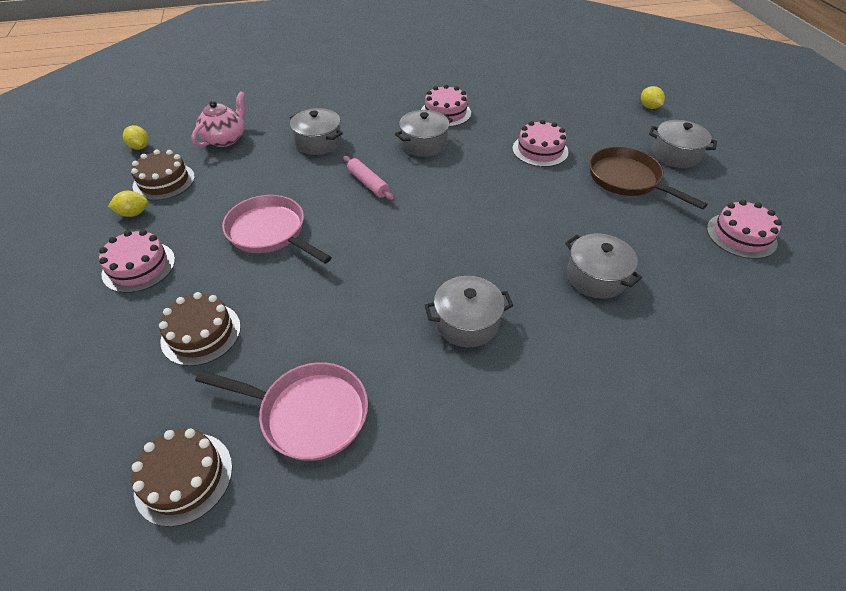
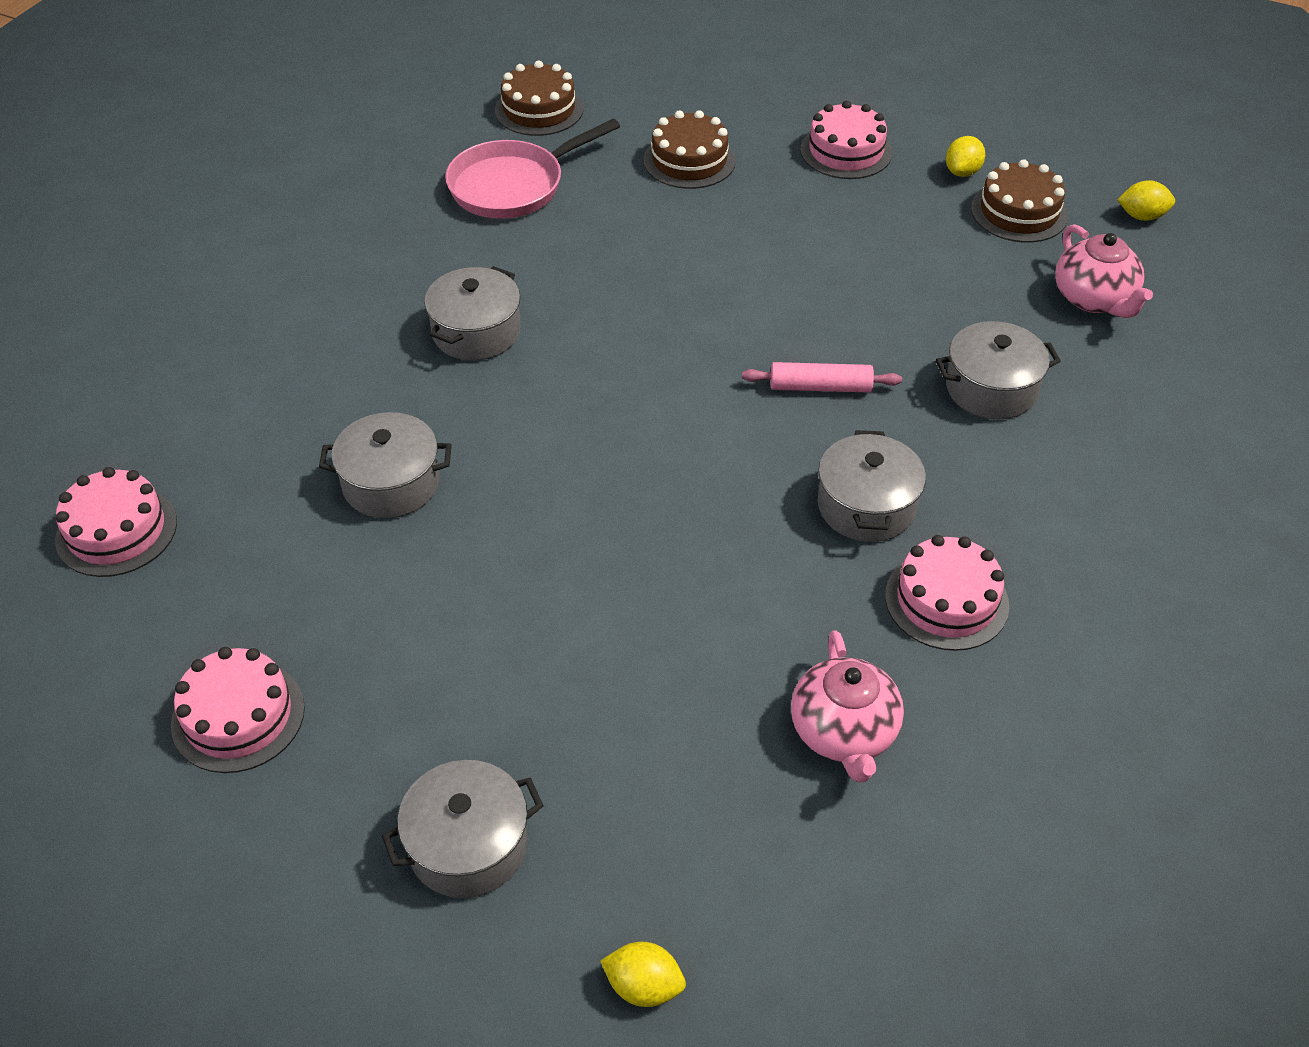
camera: 130 degrees right, 0 degrees up
pink pan [222,195,332,264] -> none
pink cake [512,120,568,167] -> pink cake moved to [55,467,177,577]
brown pan [589,147,708,210] -> none
none -> pink teapot [791,630,904,783]

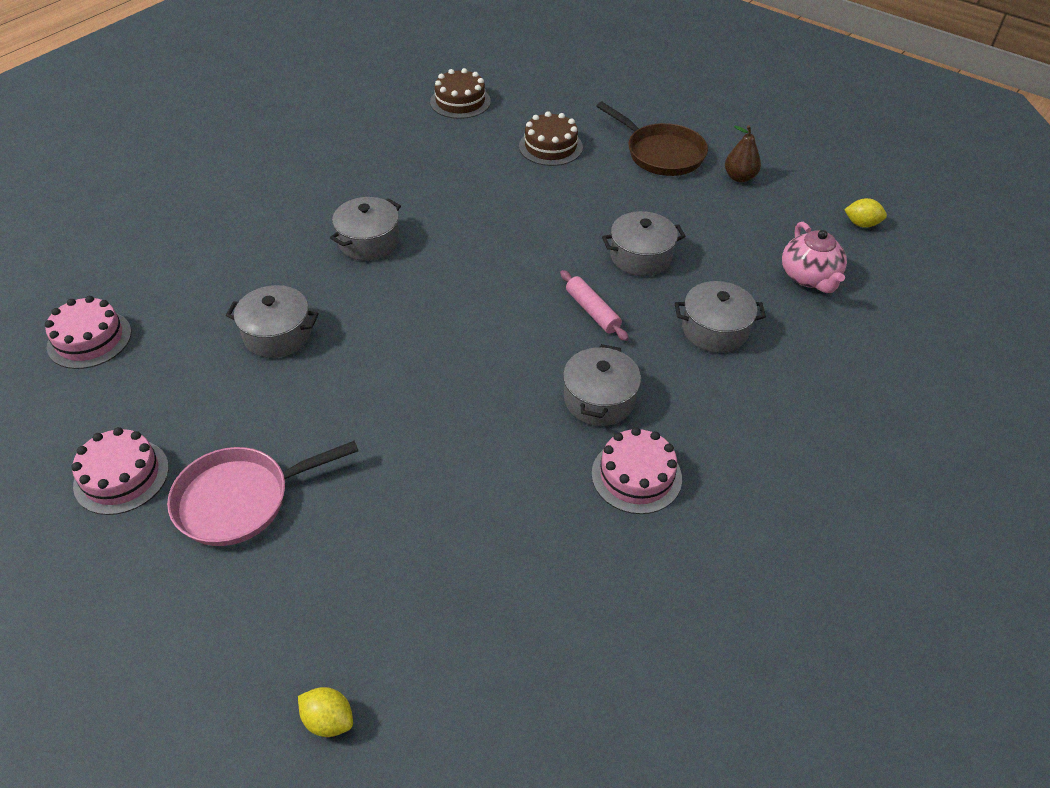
camera: 10 degrees right, 0 degrees up
grey pot [382,760,544,898] -> grey pot moved to [602,211,686,276]
pink pan [445,119,620,218] -> pink pan moved to [167,441,358,546]
pink rolling pin [742,362,902,393] -> pink rolling pin turned 45 degrees clockwise [560,270,629,341]
pink teapot [791,630,904,783] -> none
pink cake [800,101,892,179] -> brown pan [596,102,708,176]
yellow lemon [946,136,985,177] -> brown pear [725,125,761,183]
brown cake [971,159,1068,243] -> none

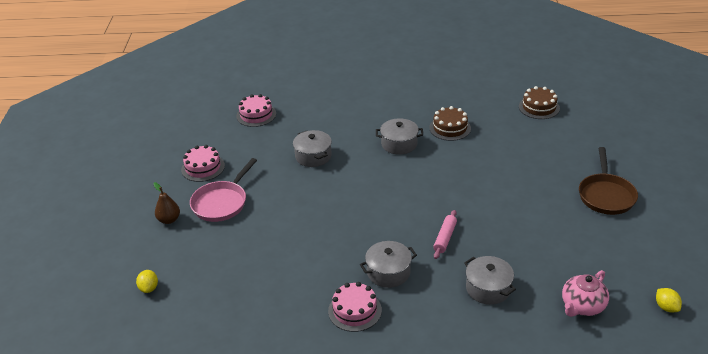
camera: 55 degrees right, 10 degrees down
pink pan [167,441,358,546] -> pink pan turned 90 degrees counterclockwise [190,158,257,222]
brown cake [519,111,583,166] -> brown cake moved to [429,106,471,141]
grey pot [602,211,686,276] -> none
brown pear [725,125,761,183] -> brown pear moved to [154,182,180,224]

